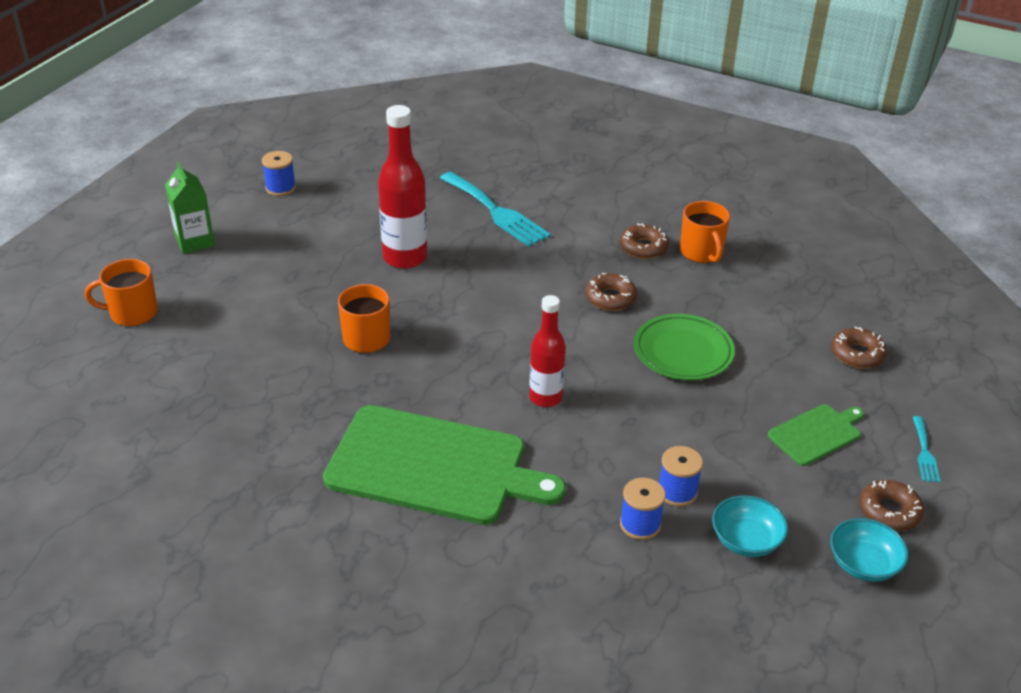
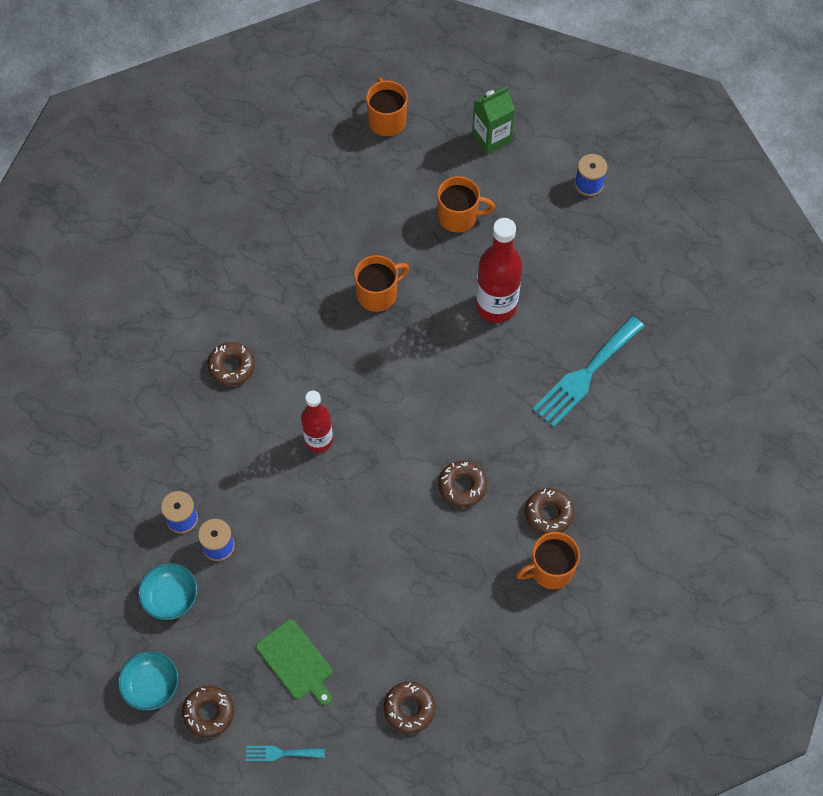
camera: 85 degrees right, 25 degrees up
green cutting board [323,405,566,525] -> brown donut [207,342,255,386]
green plate [634,314,735,380] -> none
none -> orange mug [437,176,495,233]

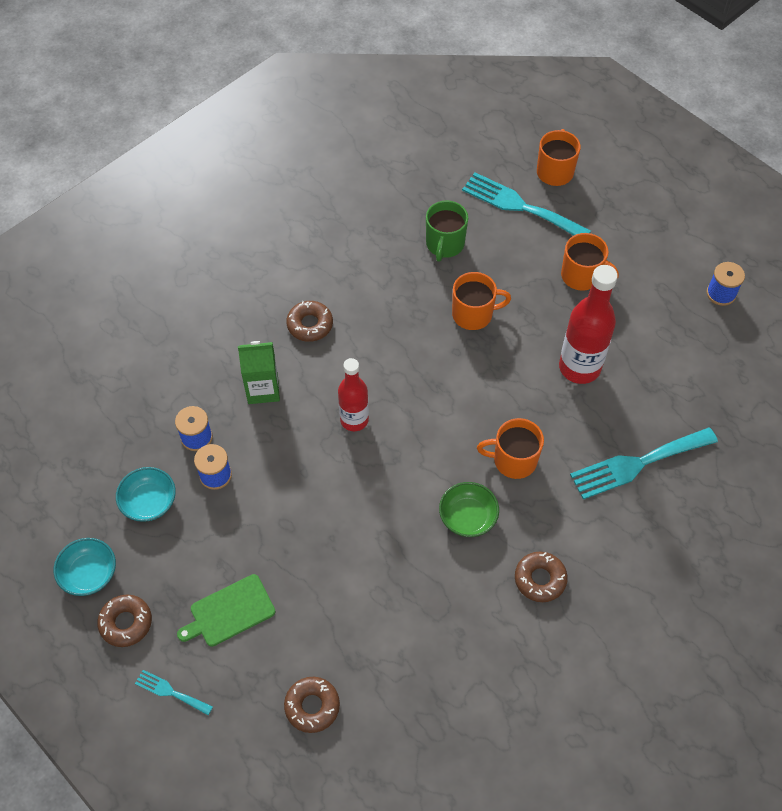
camera: 25 degrees right, 5 degrees down
green cutting board [256,619,332,705] -> green cutting board turned 75 degrees clockwise [177,574,276,647]
brown donut [438,461,487,507] -> green bowl [439,482,499,537]
green carton [472,86,515,154] -> green carton moved to [238,341,280,404]
orange mug [516,532,580,589] -> orange mug moved to [477,418,544,479]
none -> green mug [426,200,468,262]
none -> turquoise fork [462,173,591,236]

